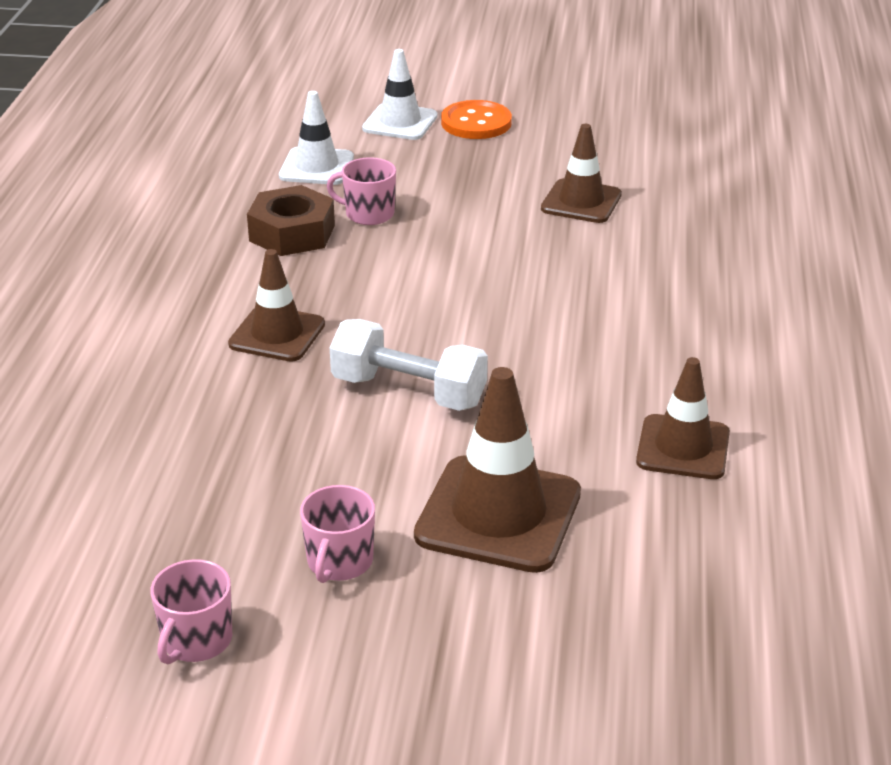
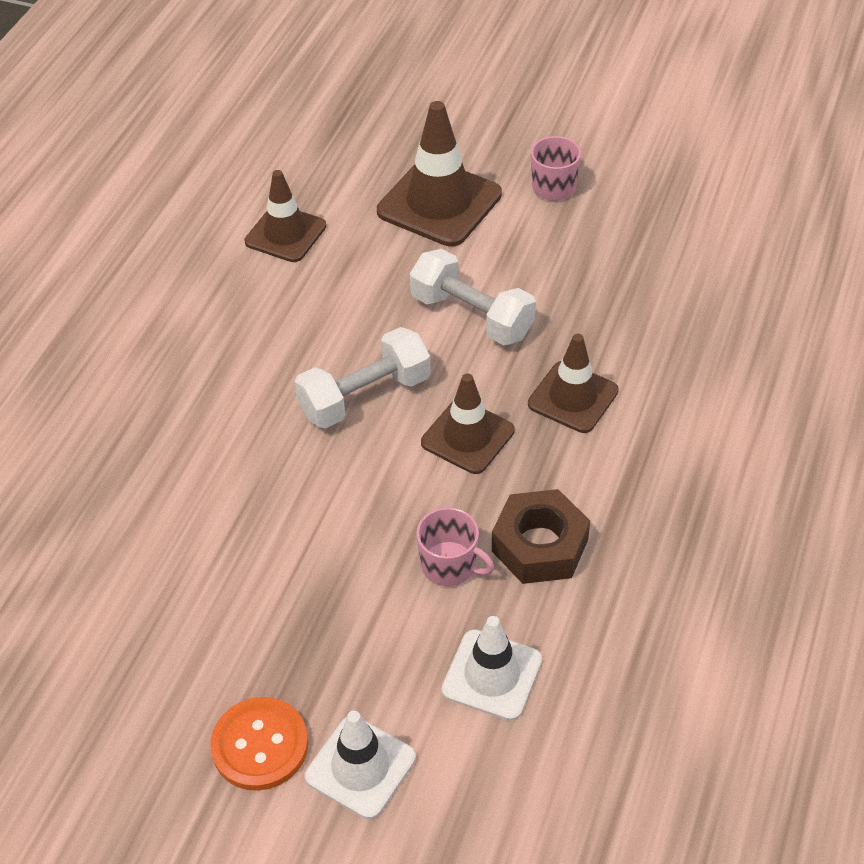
camera: 165 degrees left, 15 degrees up
pink mug [150,559,232,664] -> none
brown traffic cone [541,124,622,223] -> brown traffic cone moved to [421,373,514,474]
none -> white dumbbell [294,327,431,429]

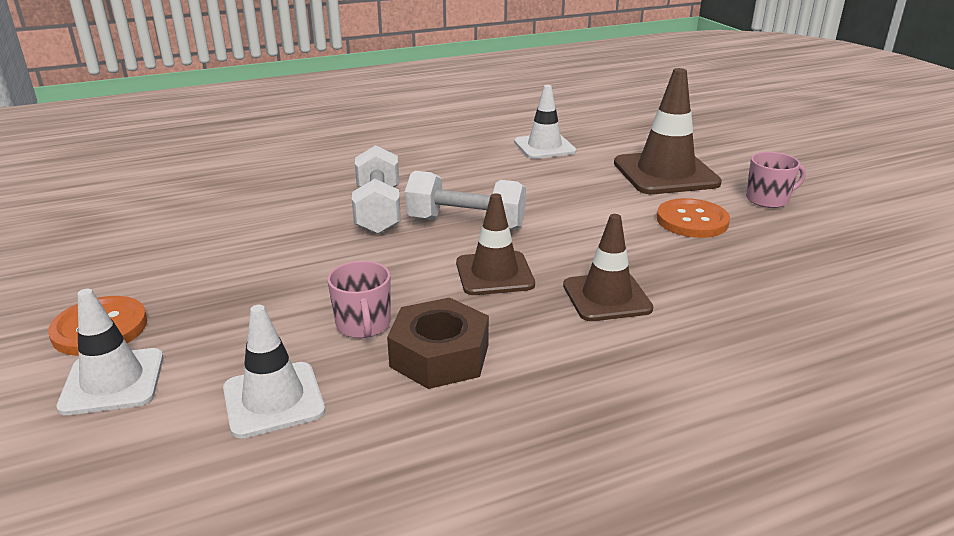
camera: 45 degrees right, 20 degrees down
brown traffic cone [244,170,326,262] -> white traffic cone [514,85,576,159]
white dumbbell [410,249,536,346] -> white dumbbell moved to [352,145,401,234]
none -> orange button [657,198,730,238]

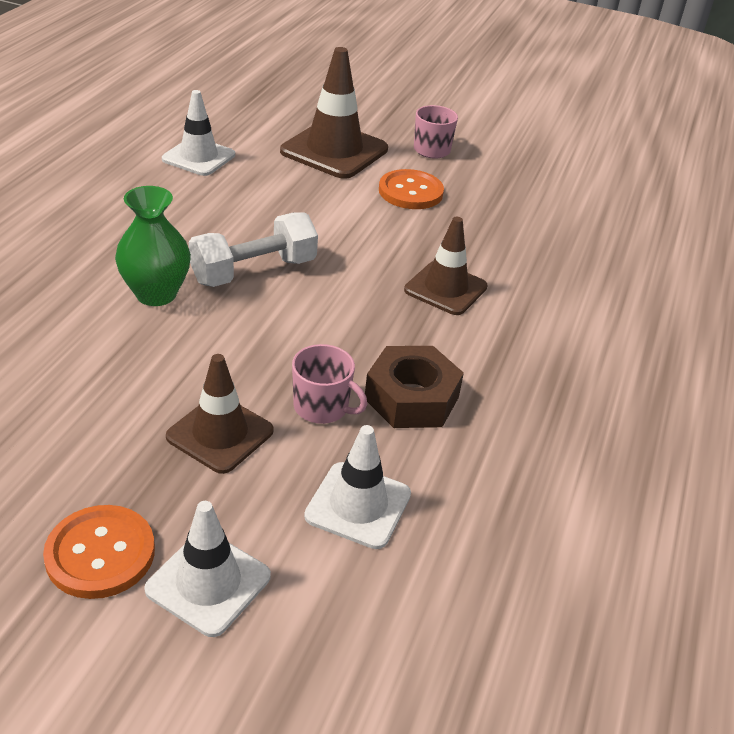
camera: 50 degrees left, 10 degrees up
white dumbbell [352,145,401,234] -> green vase [115,186,191,306]
brown traffic cone [456,193,535,295] -> brown traffic cone moved to [166,354,274,474]

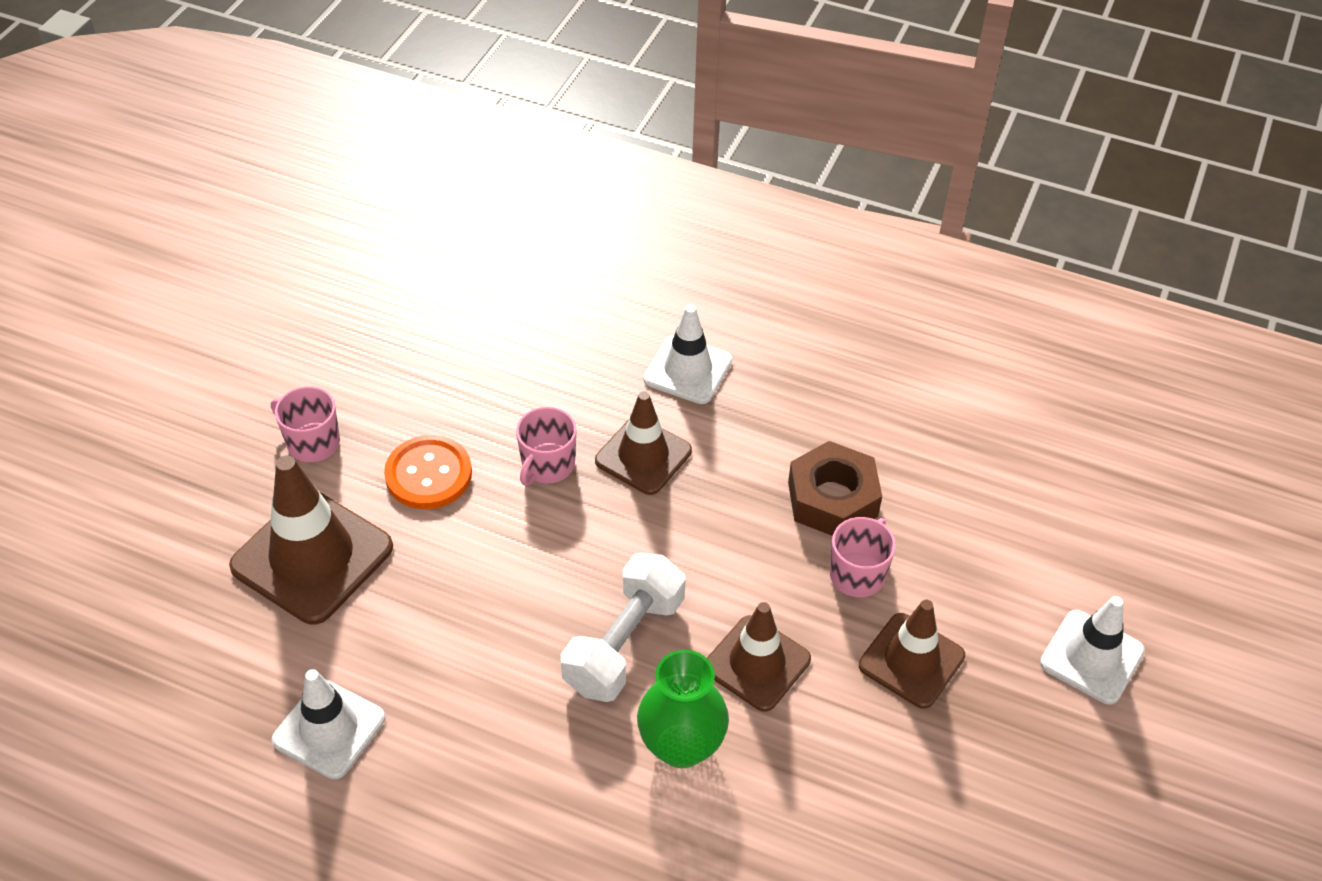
camera: 85 degrees left, 10 degrees up
orange button [43,505,155,599] -> none
white dumbbell [189,212,318,287] -> white dumbbell turned 60 degrees clockwise [561,553,686,702]
white traffic cone [304,425,411,549] -> white traffic cone moved to [644,305,732,404]
none -> pink mug [516,407,576,486]
none -> brown traffic cone [707,602,811,712]

